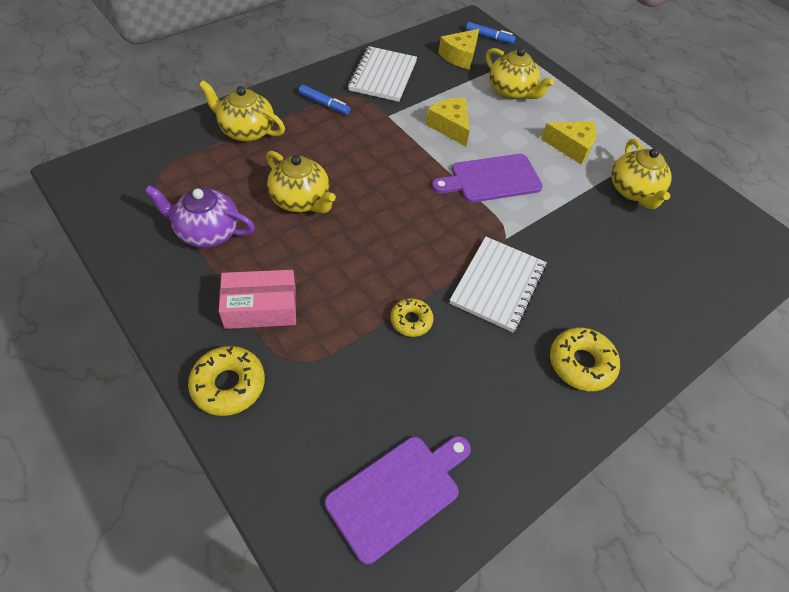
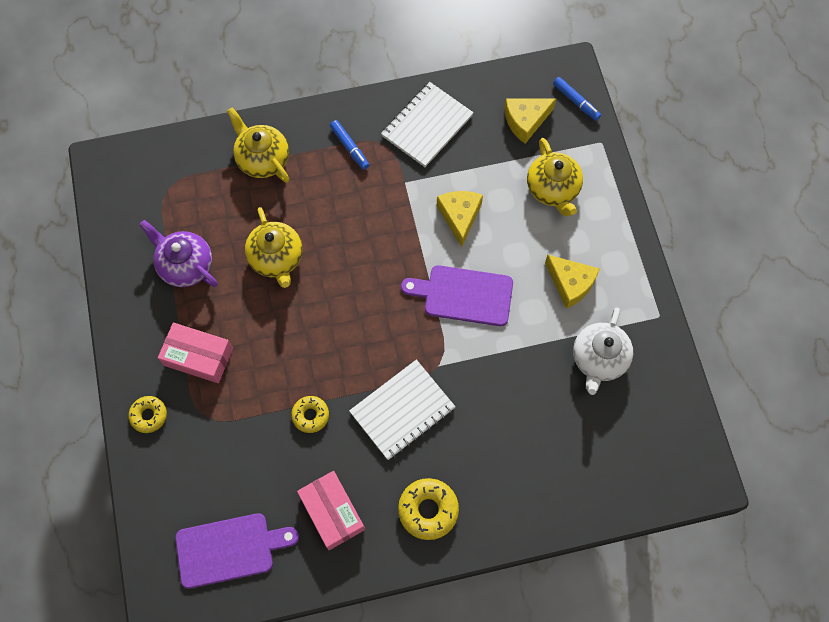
camera: 30 degrees right, 15 degrees up
yellow donut [188,346,265,416] -> yellow donut [128,396,167,433], size x0.64
yellow teapot [611,139,672,209] -> white teapot [573,307,633,395]
none -> pink box [297,471,365,550]

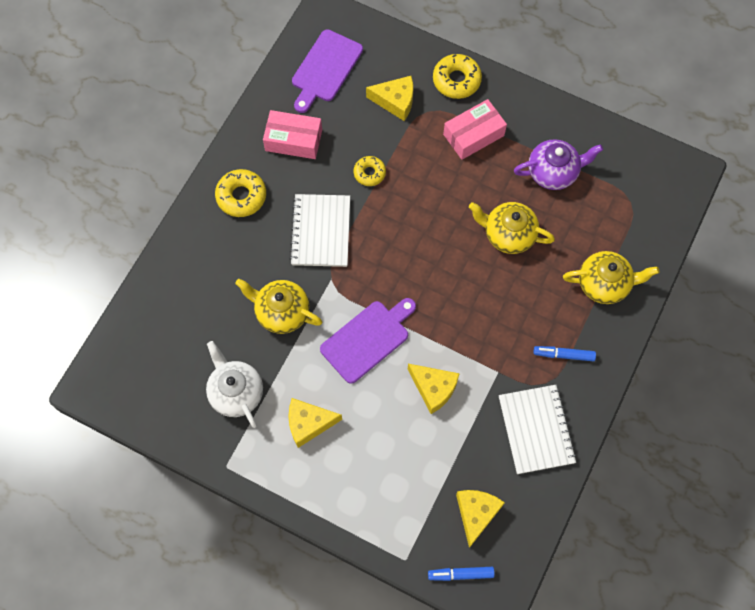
camera: 130 degrees right, 0 degrees up
yellow donut [128,396,167,433] -> yellow donut [433,54,482,99], size x1.56
yellow teapot [527,138,583,216] -> yellow teapot moved to [235,279,322,334]
none -> yellow cheese [366,76,413,121]

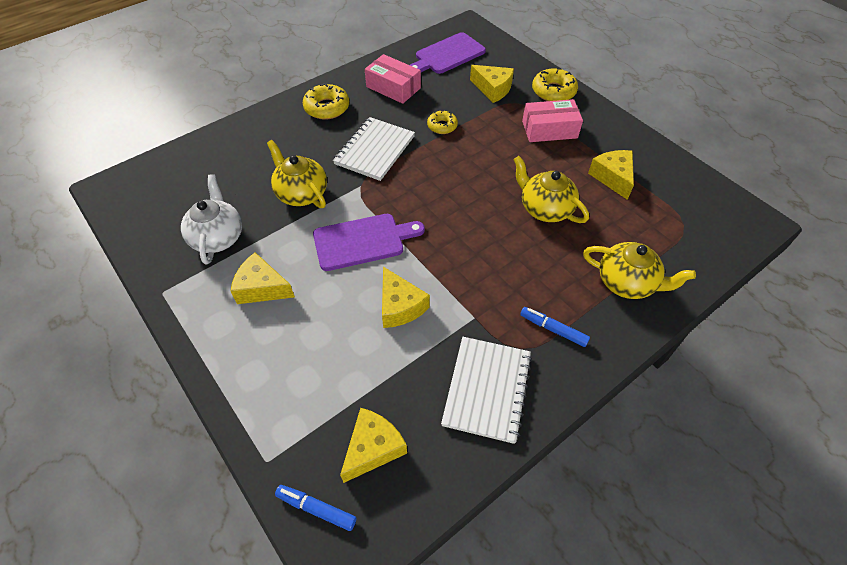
camera: 25 degrees right, 15 degrees down
purple teapot [514,139,603,190] -> yellow cheese [588,150,634,200]

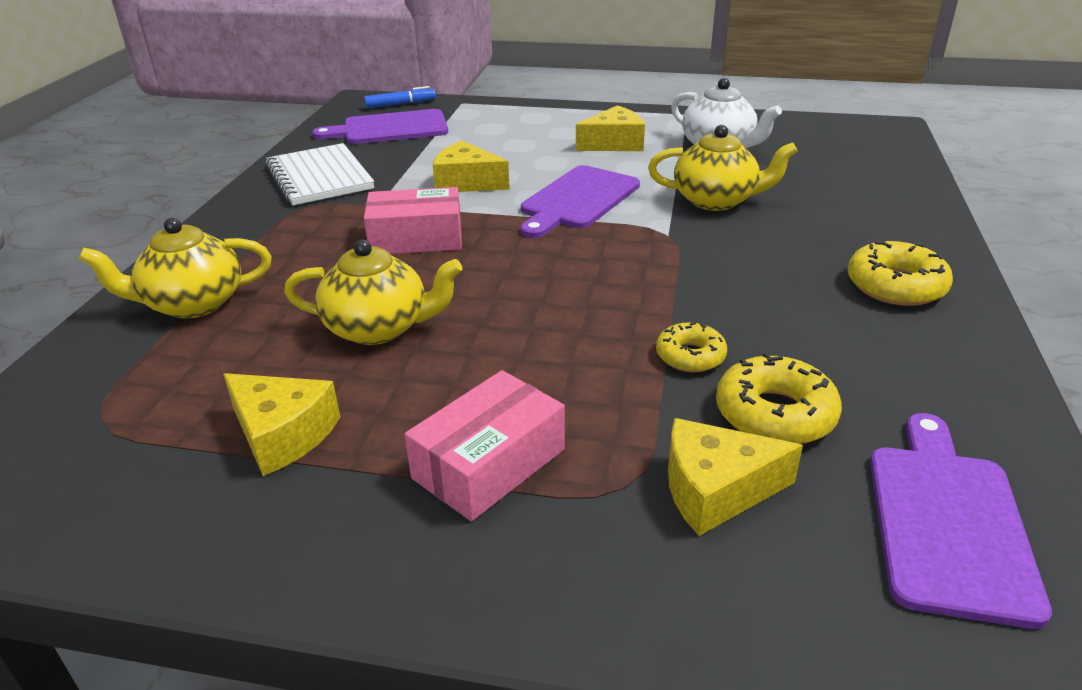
camera: 140 degrees right, 20 degrees down
white notebook [333,117,415,181] -> none
yellow cheese [340,408,407,483] -> purple cutting board [312,109,448,144]
pink box [365,54,421,104] -> pink box moved to [364,187,462,254]
blue marker [520,307,590,347] -> none
yellow donut [532,68,578,101] -> yellow donut moved to [716,353,842,444]

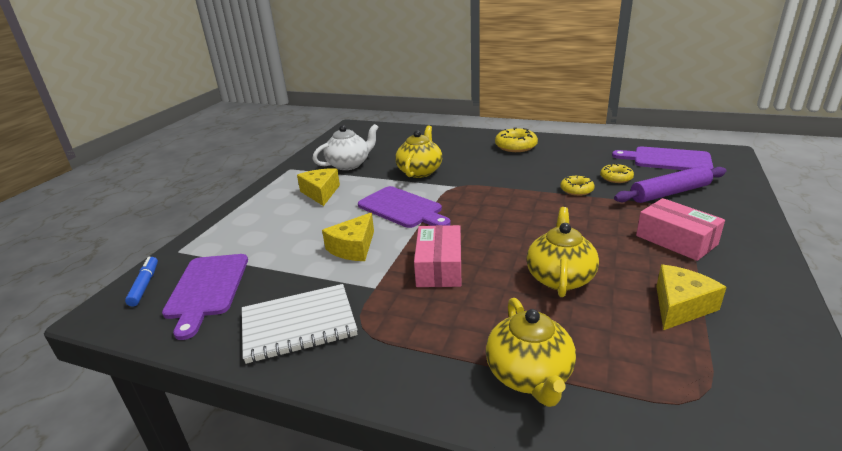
camera: 80 degrees left, 5 degrees down
yellow cheese [668,418,803,536] -> purple rolling pin [614,166,726,203]
yellow donut [716,353,842,444] -> yellow donut [600,163,634,183], size x0.64

